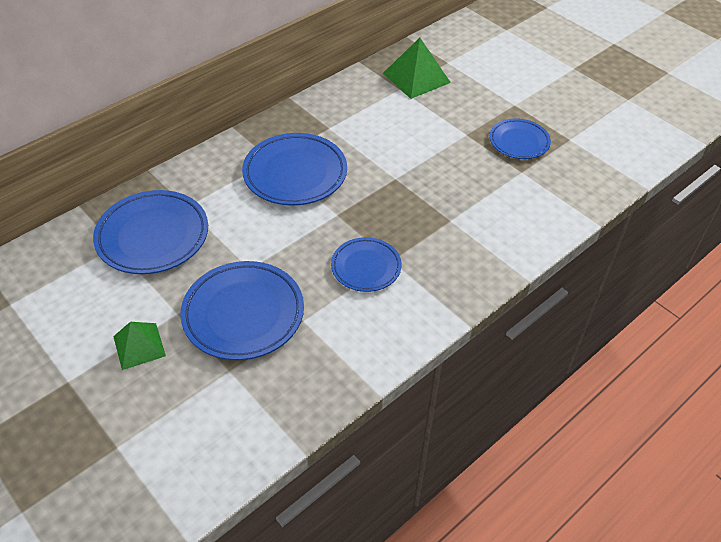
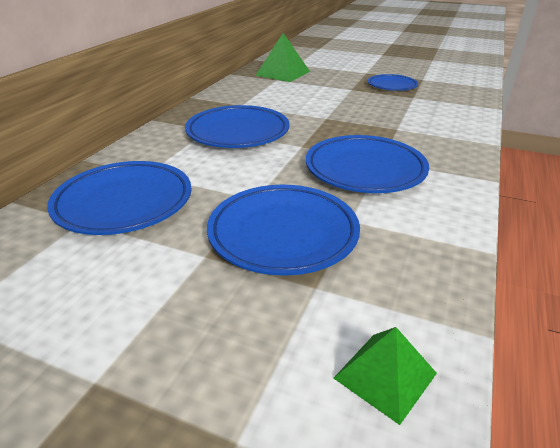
camera: 25 degrees left, 15 degrees down
green pyramid [113,322,166,370] -> green pyramid moved to [333,327,437,425]
blue plate [331,237,402,292] -> blue plate [306,135,429,193], size x1.64

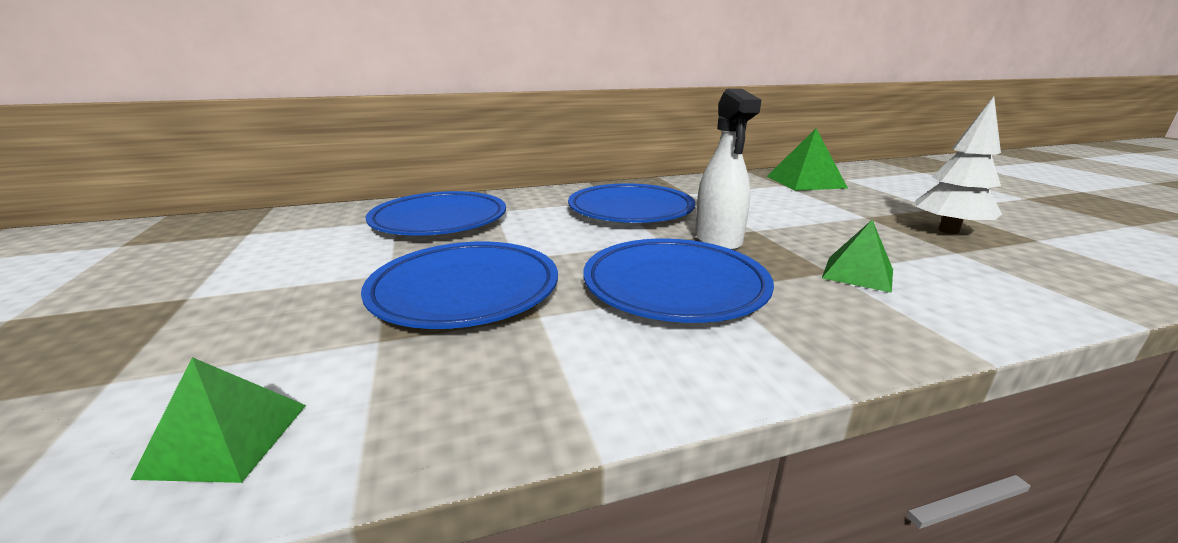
camera: 50 degrees right, 10 degrees down
blue plate [368,74,418,91] -> white tree [915,97,1002,234]
none -> white spray bottle [695,89,761,250]
none -> green pyramid [822,220,893,293]

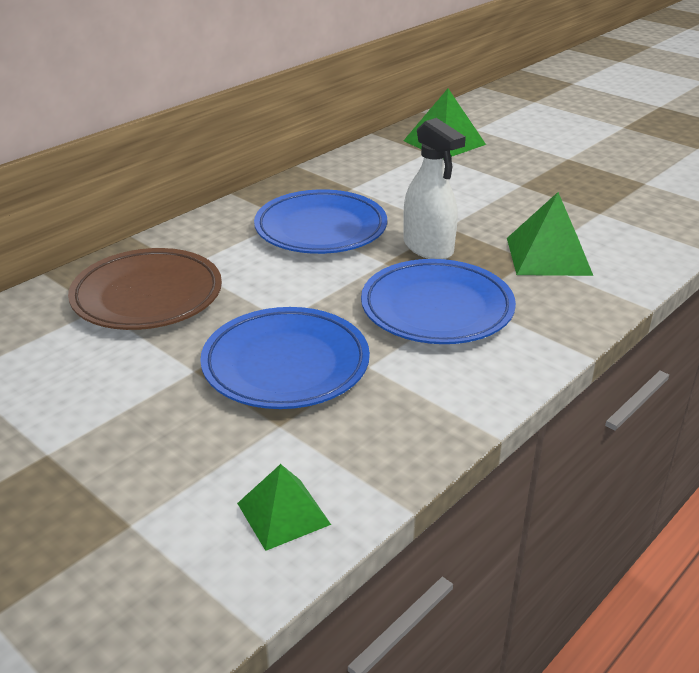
camera: 30 degrees left, 10 degrees up
blue plate [366,191,506,236] -> brown plate [68,248,222,330]
green pyramid [822,220,893,293] -> green pyramid [507,192,593,276], size x1.54
white tree [915,97,1002,234] -> none

